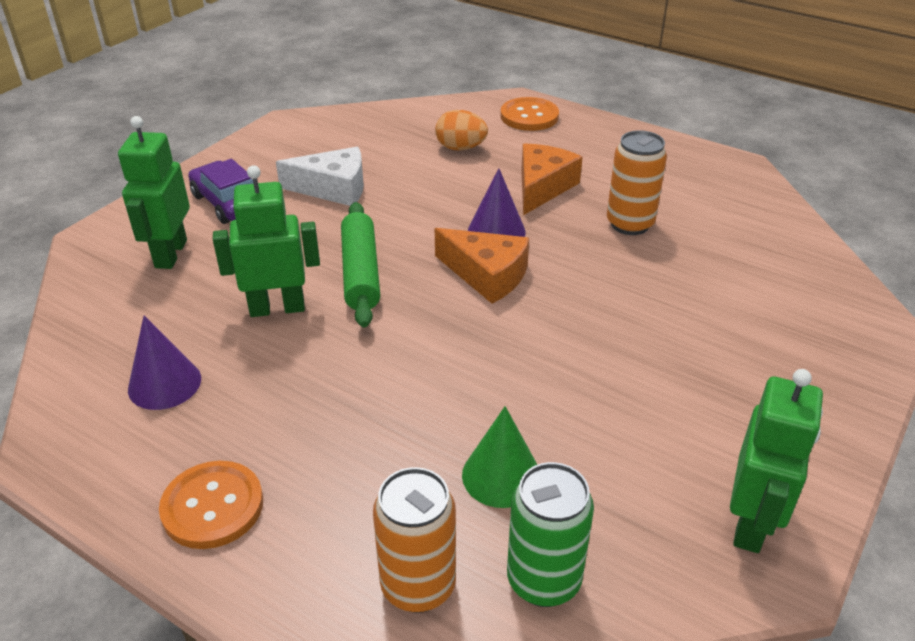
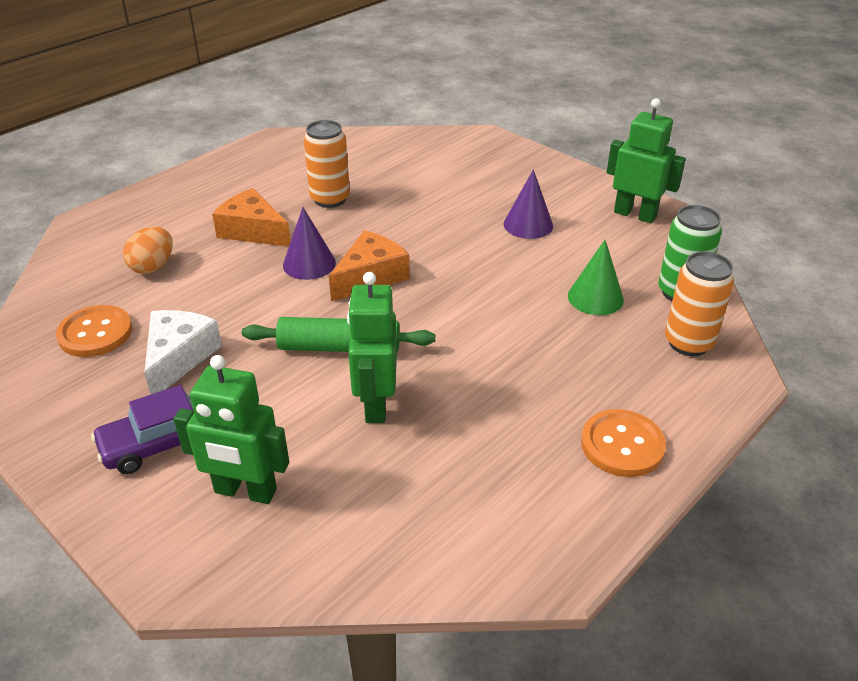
camera: 80 degrees left, 0 degrees up
purple cone [128,316,201,410] -> purple cone moved to [504,169,553,239]
orange button [500,97,559,131] -> orange button moved to [56,305,132,357]

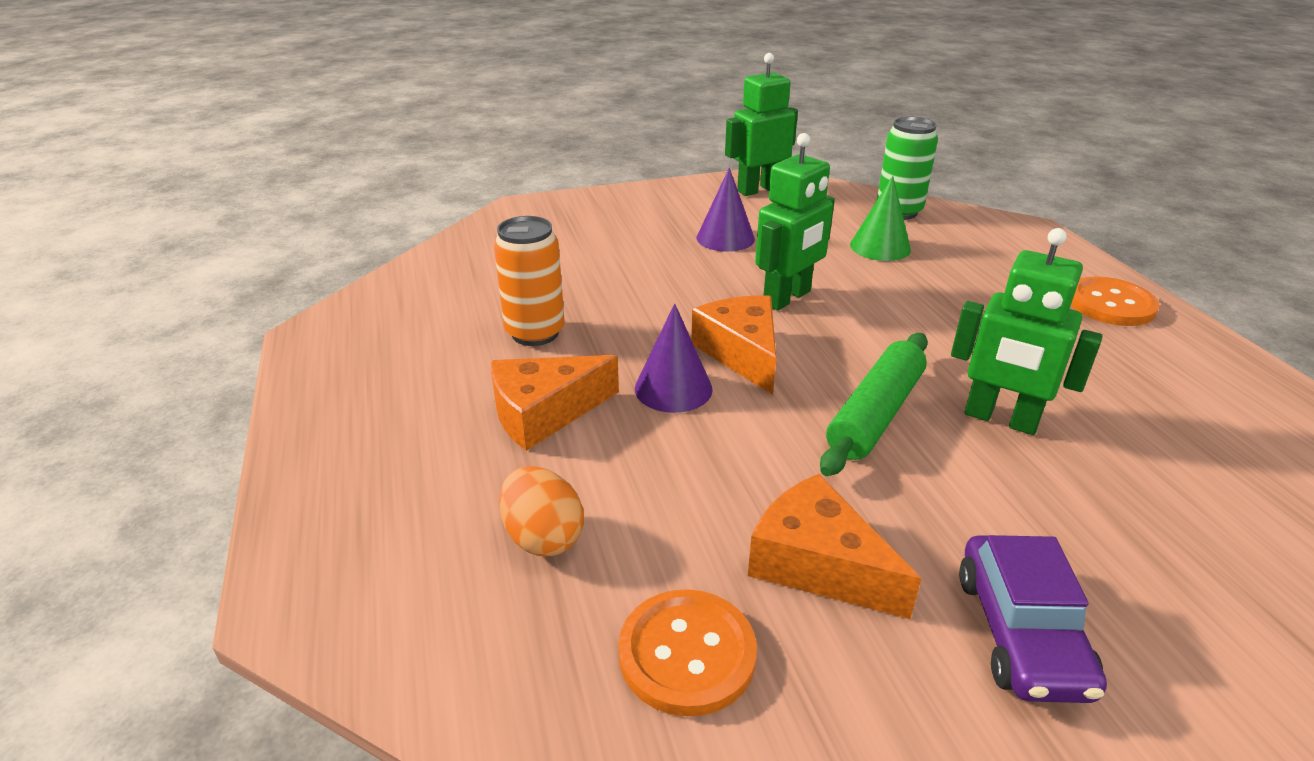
camera: 60 degrees left, 5 degrees down
white cheese [144,310,222,394] -> orange cheese [748,474,921,619]
green robot [174,355,289,504] -> green robot moved to [755,133,835,311]
orange can [665,251,734,356] -> none

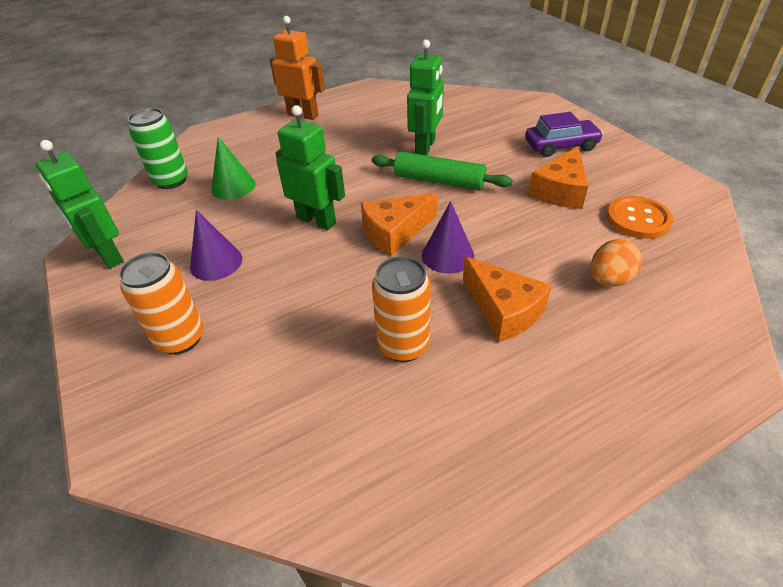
camera: 100 degrees left, 10 degrees up
orange button [1071,277,1159,326] -> orange robot [270,16,325,120]
none -> orange can [119,252,204,355]

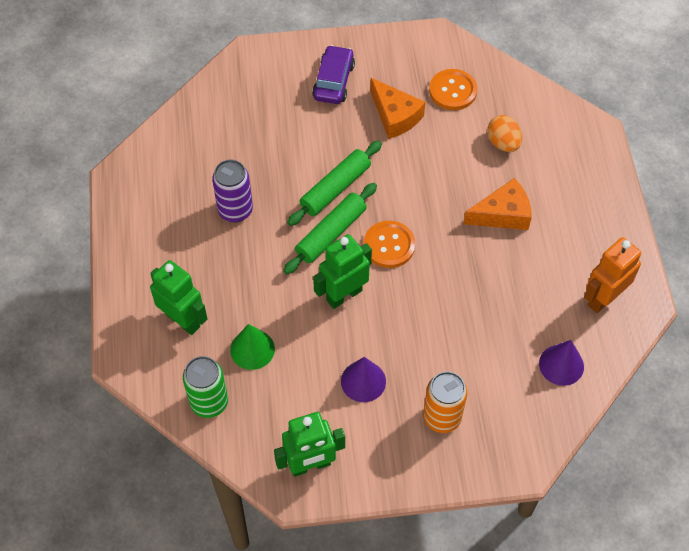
camera: 70 degrees left, 15 degrees up
orange robot [270,16,325,120] -> orange robot moved to [584,237,641,313]
orange cheese [361,193,437,256] -> orange button [364,221,415,268]
orange can [372,256,431,362] -> none
green robot [407,39,444,156] -> green robot moved to [150,260,208,335]
purple cone [422,201,474,274] -> purple cone moved to [539,340,584,386]
none -> purple can [212,160,253,223]
none -> green rolling pin [283,183,377,274]

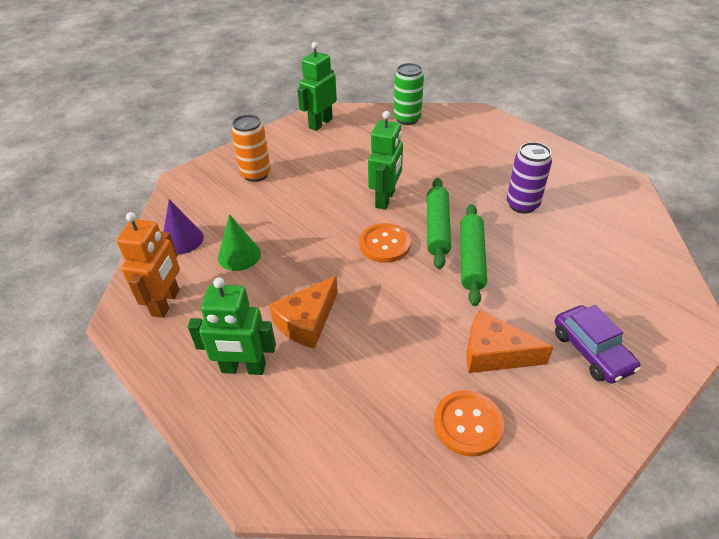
camera: 145 degrees right, 15 degrees down
green robot [150,260,208,335] -> green robot moved to [188,277,276,375]
green cone [230,324,275,370] -> green cone moved to [218,214,261,271]
purple cone [341,357,386,402] -> none
orange egg [487,115,522,152] -> none

